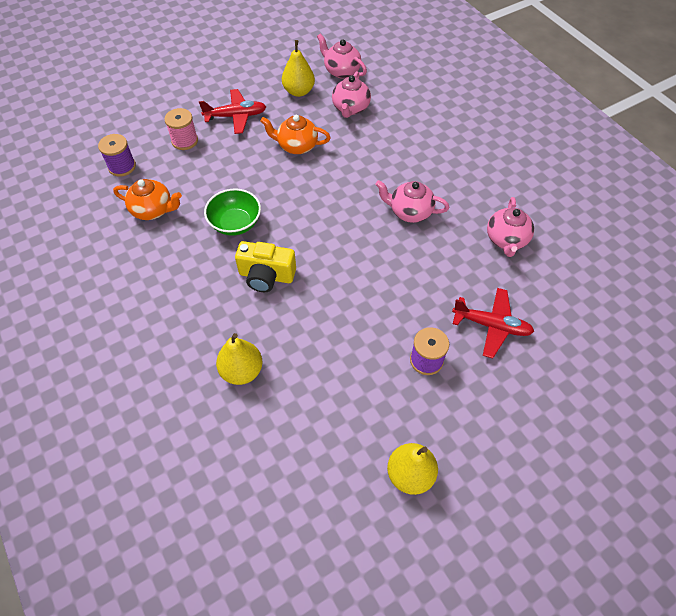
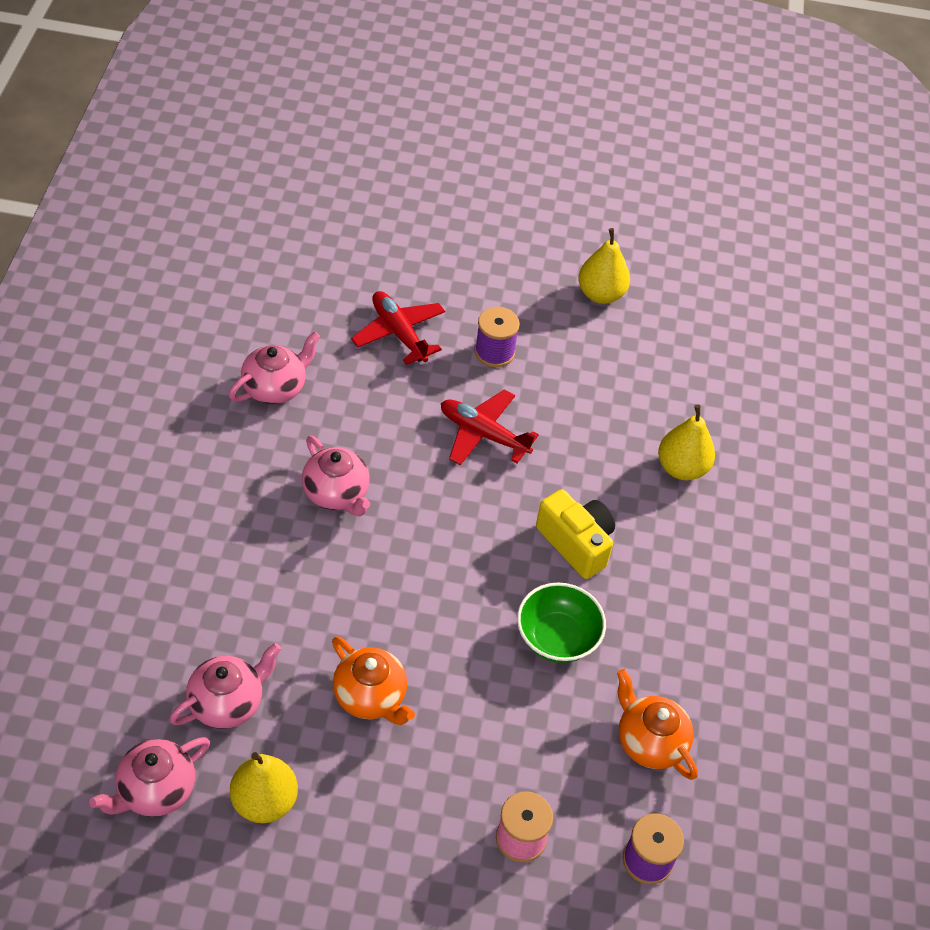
camera: 145 degrees left, 5 degrees down
red plane [199,89,266,134] -> red plane moved to [441,390,539,465]
pink teapot [317,34,367,79] -> pink teapot turned 60 degrees clockwise [89,737,210,817]

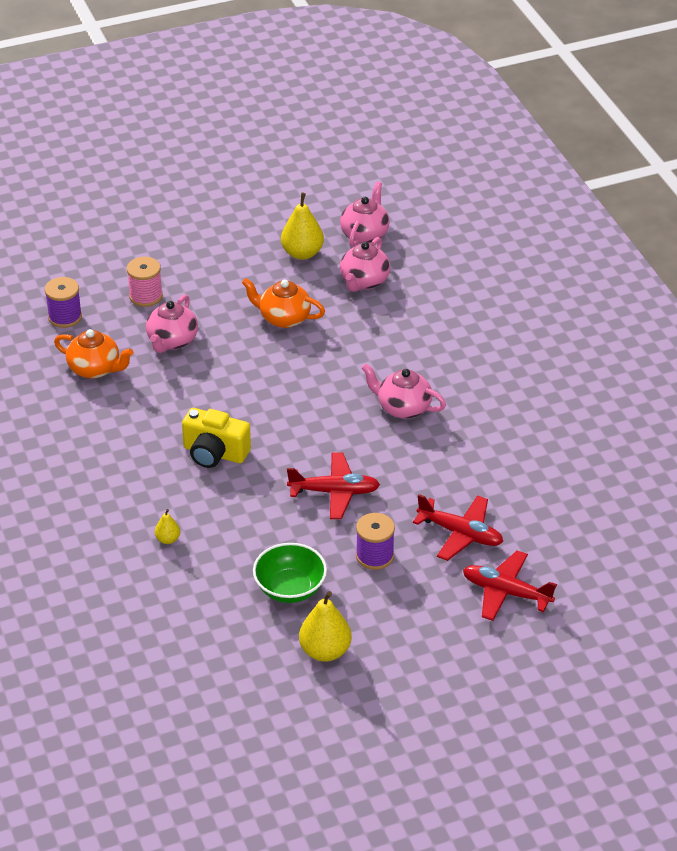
camera: 155 degrees right, 10 degrees down
pink teapot [229,331,320,404] -> pink teapot moved to [146,294,198,353]
green bowl [517,583,606,663] -> green bowl moved to [253,543,327,603]
yellow pear [658,404,715,480] -> yellow pear [155,509,180,544], size x0.52
none -> red plane [463,551,557,621]

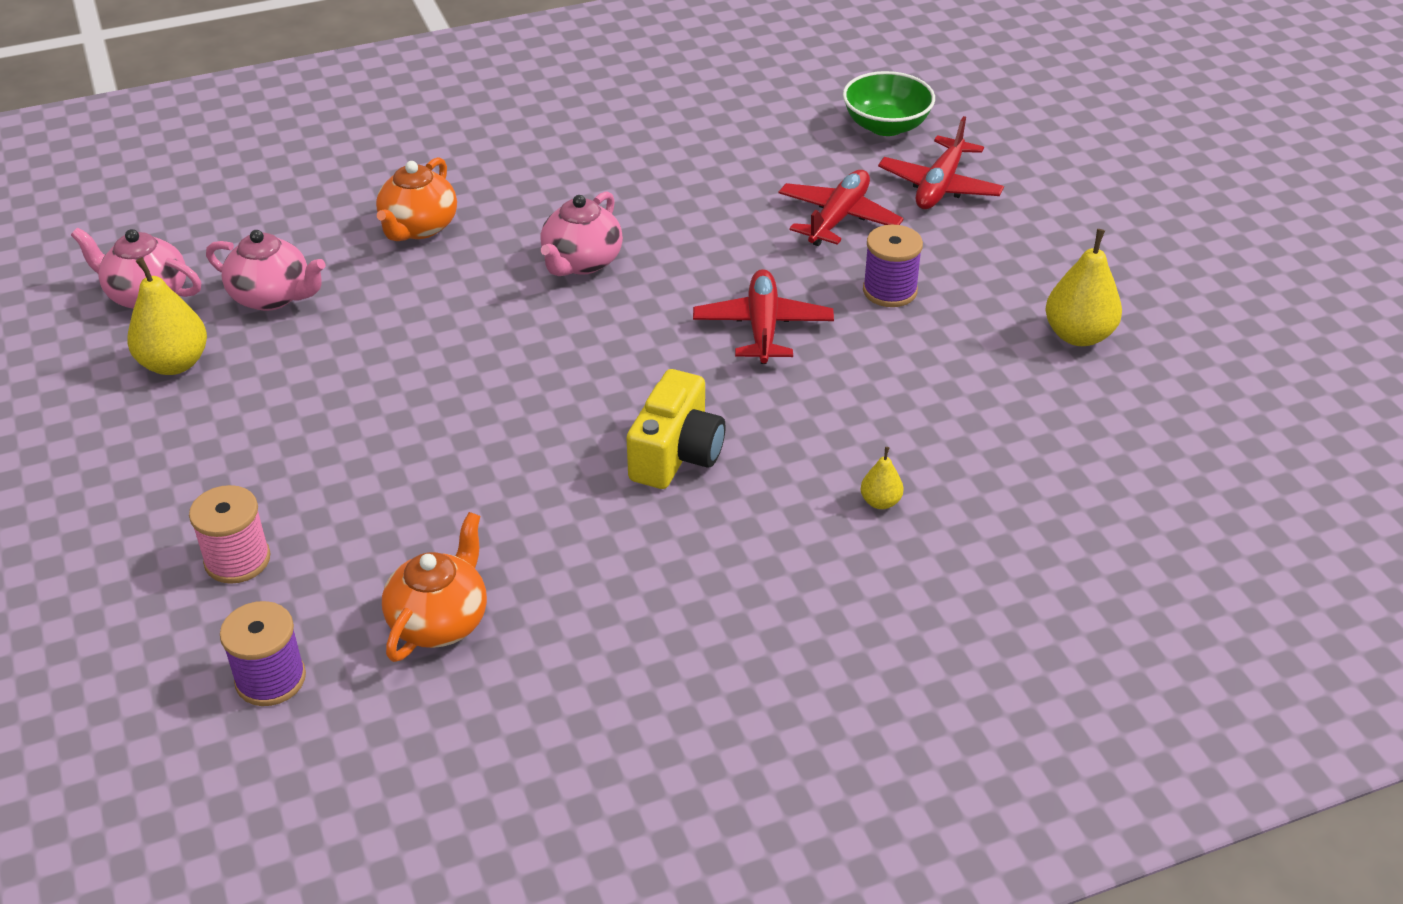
camera: 90 degrees left, 0 degrees up
pink teapot [146,294,198,353] -> none
orange teapot [242,278,325,328] -> orange teapot moved to [376,157,457,241]
green bowl [253,543,327,603] -> green bowl moved to [843,71,935,136]

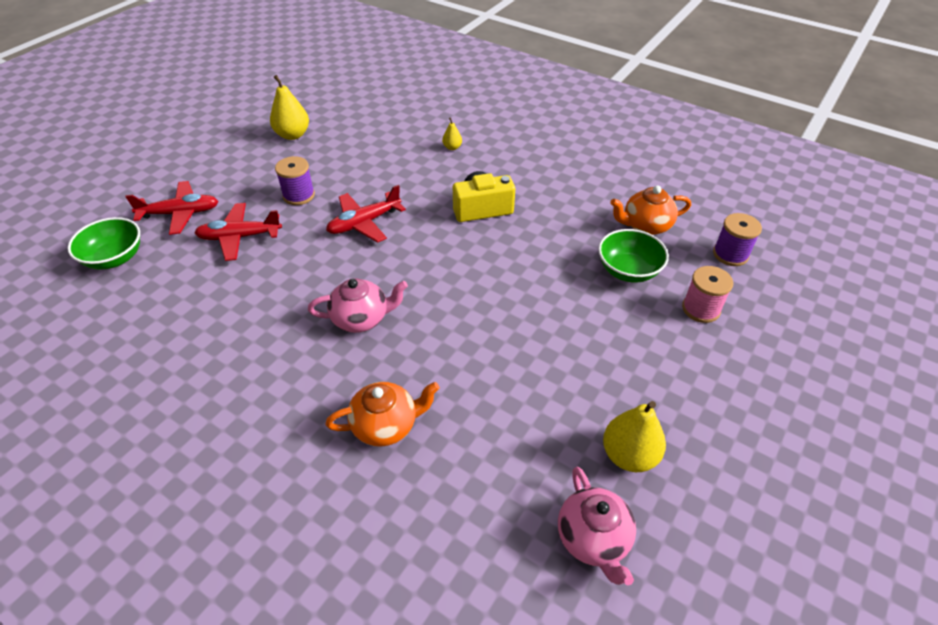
camera: 125 degrees left, 5 degrees up
pink teapot [206,230,326,311] -> none
none -> green bowl [598,229,669,283]

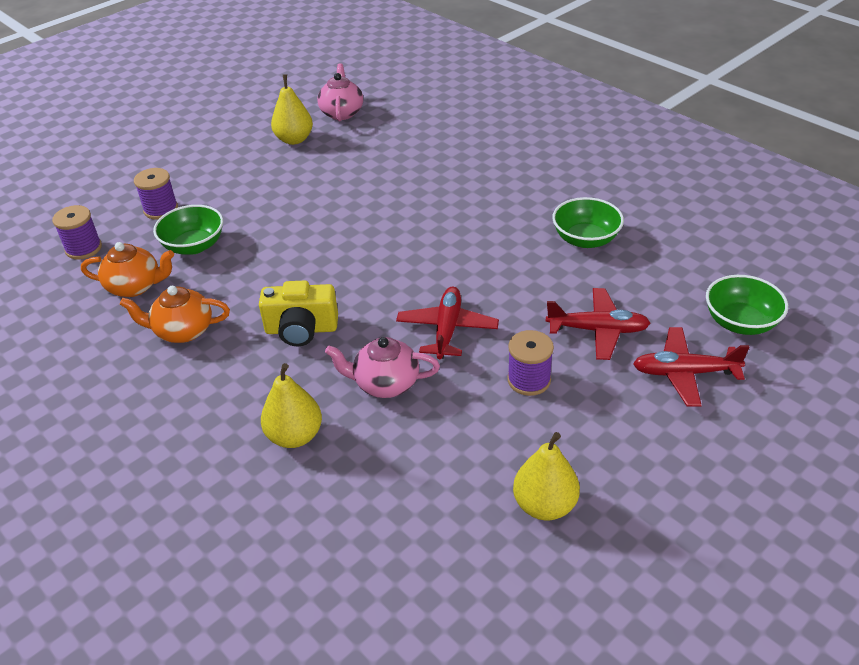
camera: 165 degrees left, 5 degrees down
pink teapot [308,278,408,333] -> pink teapot moved to [325,337,440,398]
orange teapot [325,382,440,447] -> orange teapot moved to [120,286,230,343]
red plane [326,185,406,243] -> red plane turned 60 degrees counterclockwise [396,287,499,359]
yellow pear [442,118,462,150] -> yellow pear [261,363,322,448], size x1.94
pink spool [682,266,733,323] -> purple spool [134,168,178,220]
none -> green bowl [552,197,624,248]

